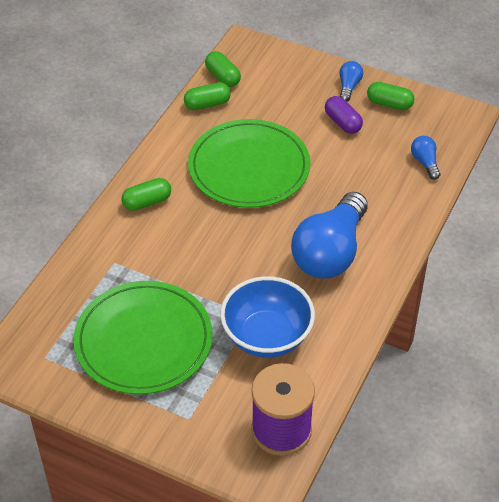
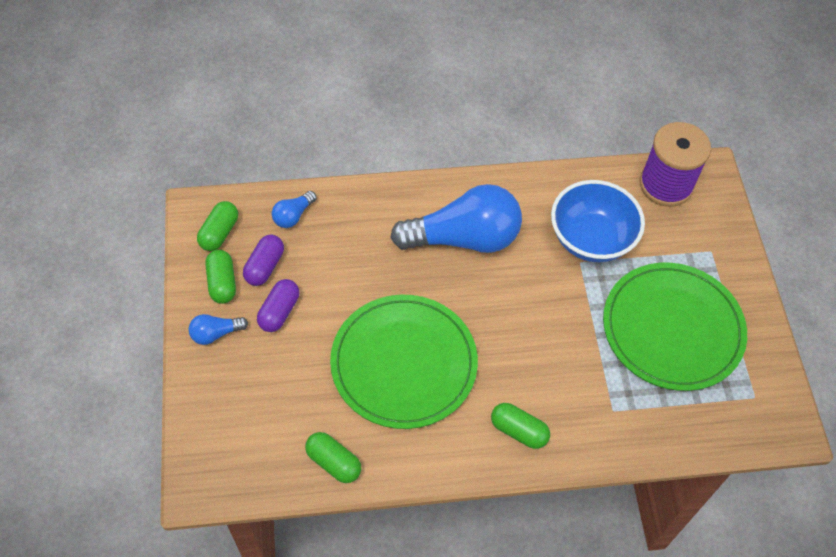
camera: 125 degrees left, 10 degrees up
green capsule [205,51,241,87] -> green capsule moved to [197,201,238,251]
none -> purple capsule [243,235,284,286]

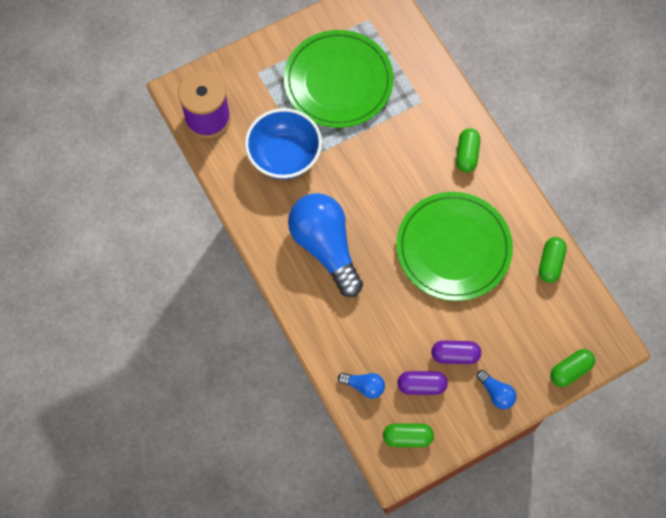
camera: 110 degrees left, 10 degrees up
green capsule [205,250,236,304] -> green capsule moved to [550,349,595,387]

